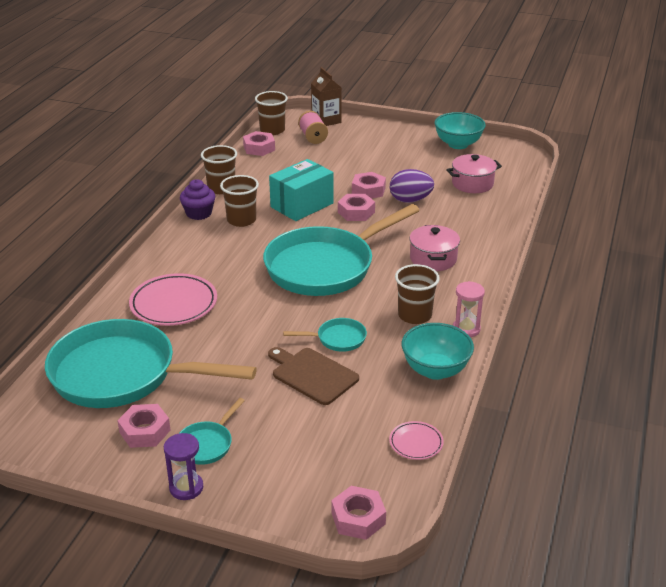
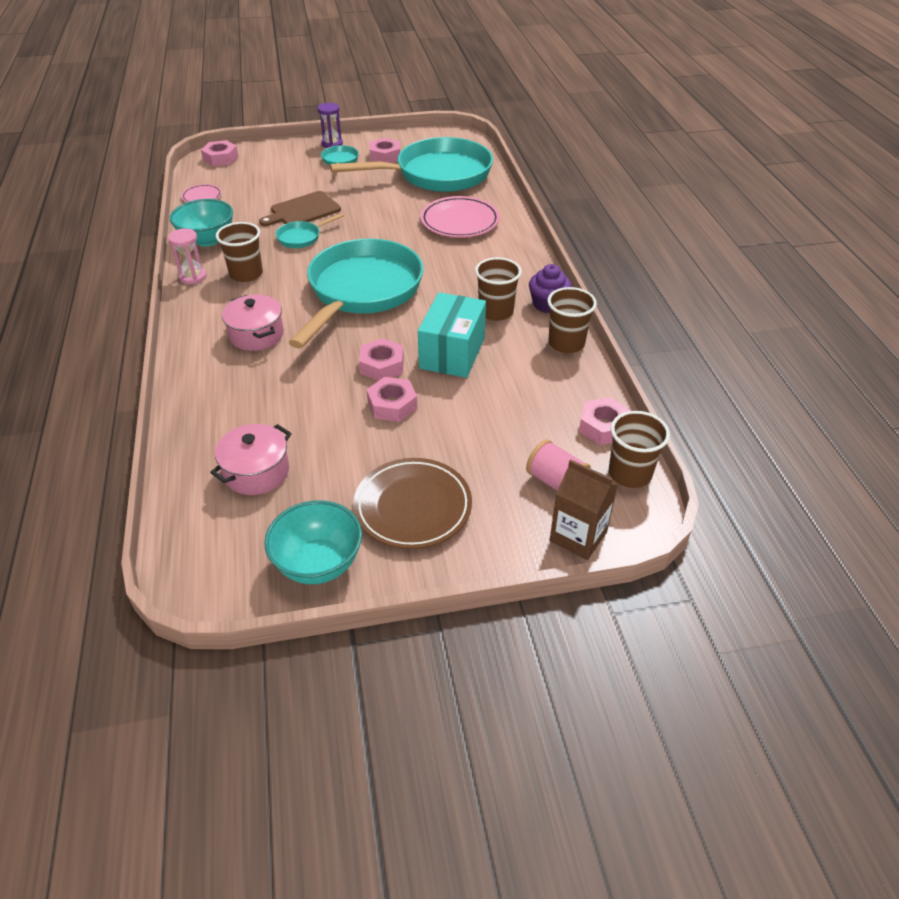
camera: 150 degrees right, 10 degrees up
brown cutting board [268,347,359,405] -> brown cutting board turned 135 degrees clockwise [259,191,341,226]
purple egg [390,169,434,203] -> none
none -> brown plate [353,458,472,549]

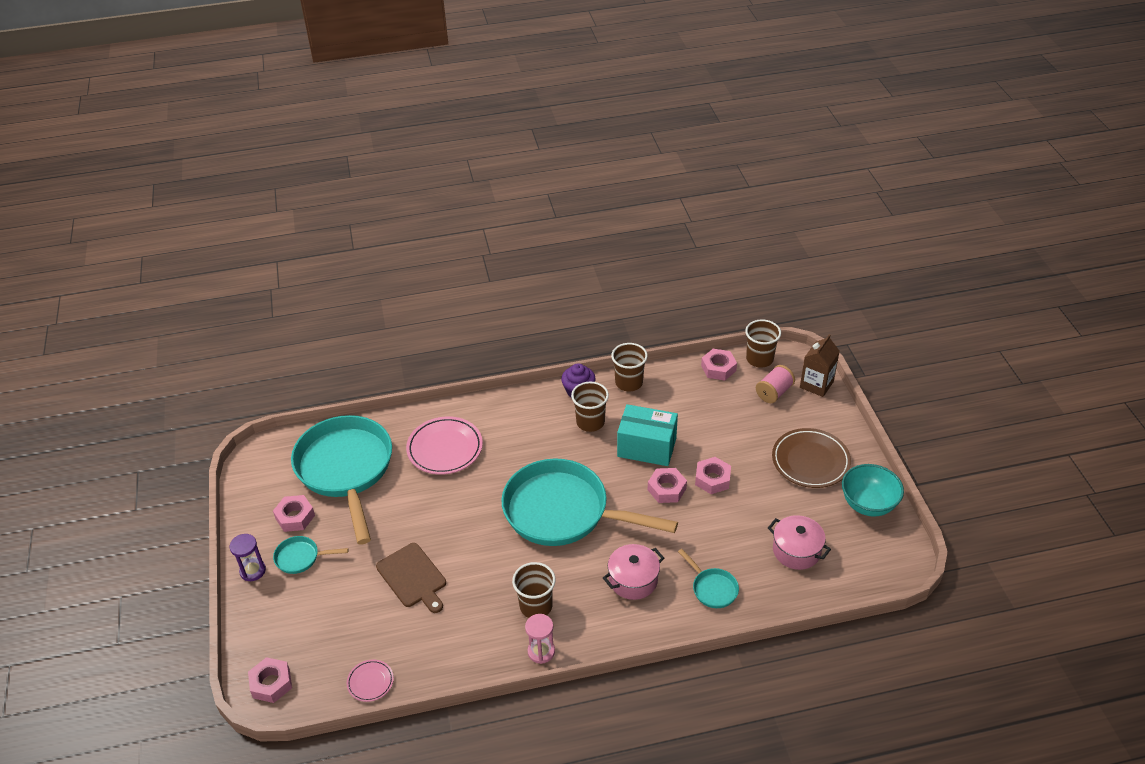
camera: 90 degrees left, 0 degrees up
turquoise bowl [170,199,233,246] -> none
turquoise pan [276,213,344,248] -> turquoise pan moved to [678,549,739,608]

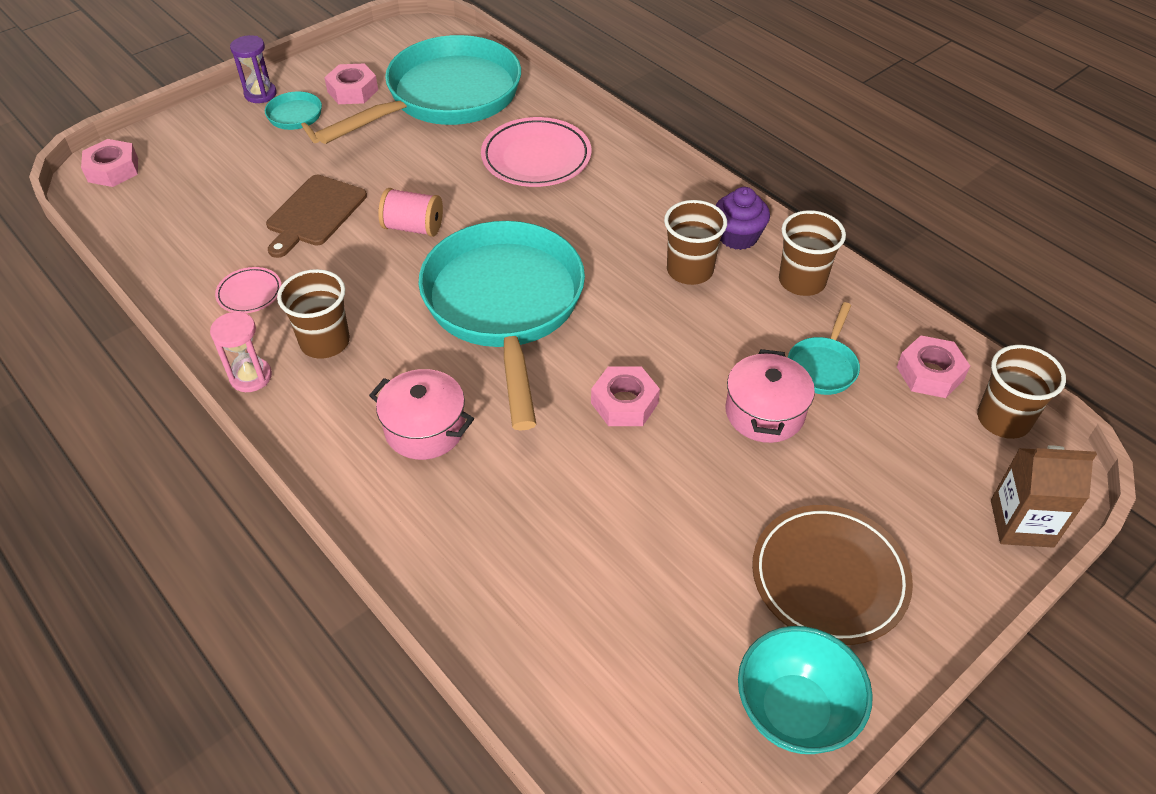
camera: 60 degrees right, 5 degrees up
pink plate [347,660,394,702] -> pink plate moved to [215,267,282,313]
turquoise box [617,404,678,466] -> none
turquoise pan [678,549,739,608] -> turquoise pan moved to [788,302,860,395]
pink nut [695,457,731,494] -> none
pink spool [756,365,795,403] -> pink spool moved to [378,188,443,237]
pink pot [768,515,831,570] -> pink pot moved to [726,349,815,443]

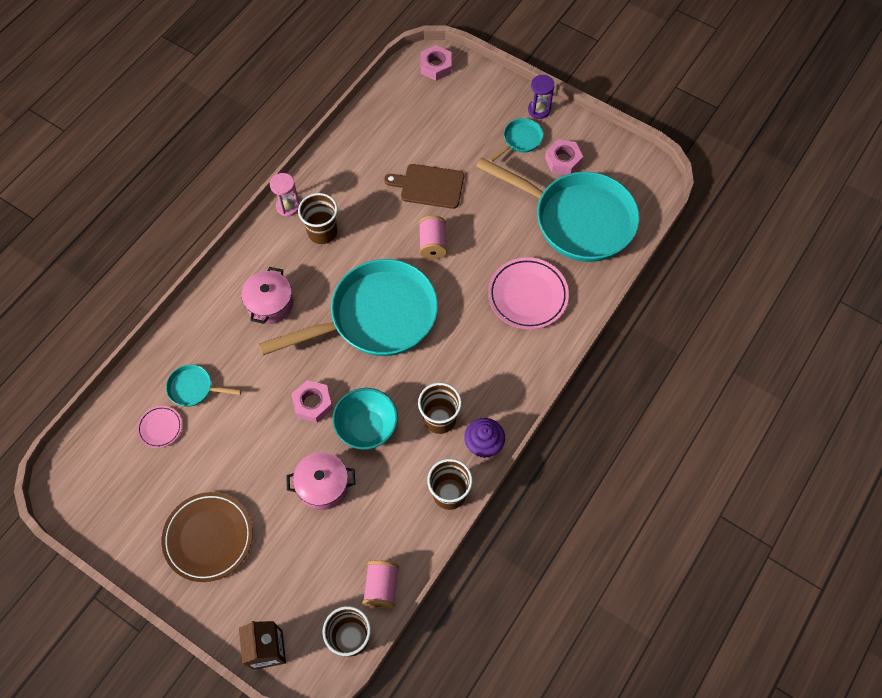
camera: 75 degrees right, 15 degrees up
pink plate [215,267,282,313] -> pink plate moved to [137,406,182,448]
turquoise bowl [738,626,873,754] -> turquoise bowl moved to [333,388,398,450]
turquoise pan [788,302,860,395] -> turquoise pan moved to [166,365,242,407]
pink nut [897,336,970,398] -> pink spool [362,560,399,609]

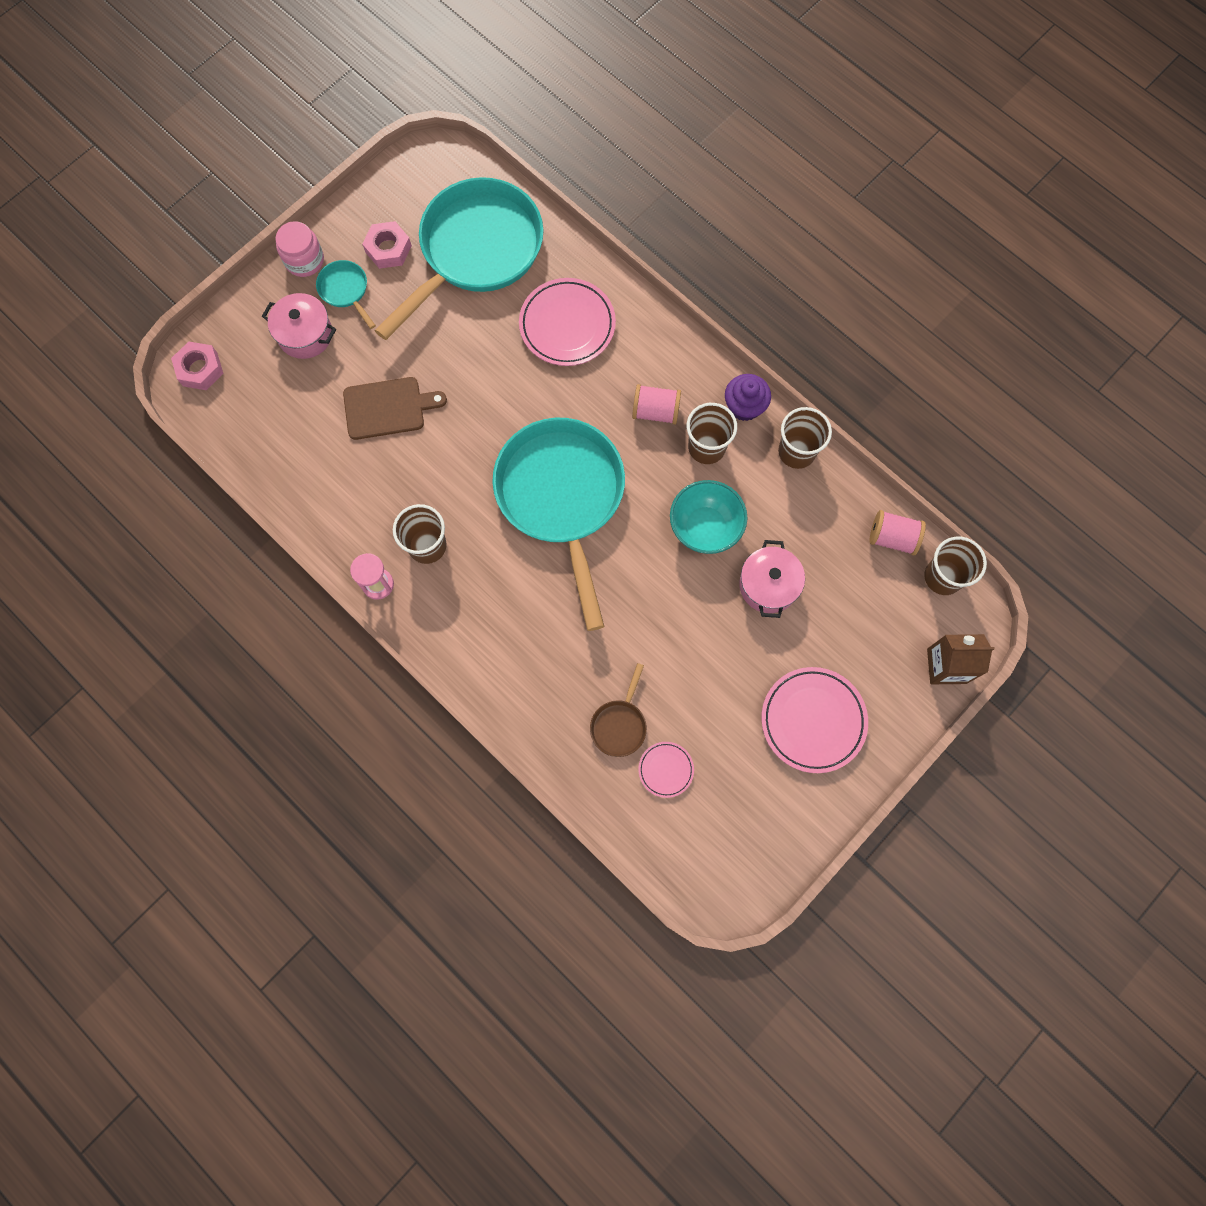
camera: 80 degrees left, 10 degrees up
brown plate [162,492,253,582] -> pink plate [761,667,868,773]
turquoise pan [166,365,242,407] -> brown pan [590,663,647,757]
pink pot [241,267,293,324] -> pink pot moved to [262,293,336,359]
pink nut [291,380,333,423] -> none
brown cutting board [384,164,464,209] -> brown cutting board turned 120 degrees counterclockwise [343,377,447,440]
pink spool [419,215,447,260] -> pink spool moved to [632,384,681,425]
purple hourglass [528,75,555,119] -> pink jar [275,221,324,277]

